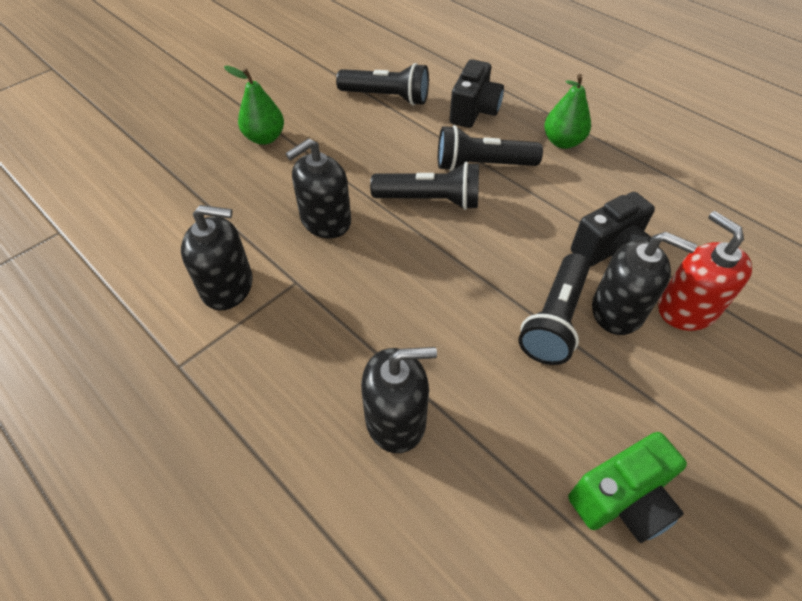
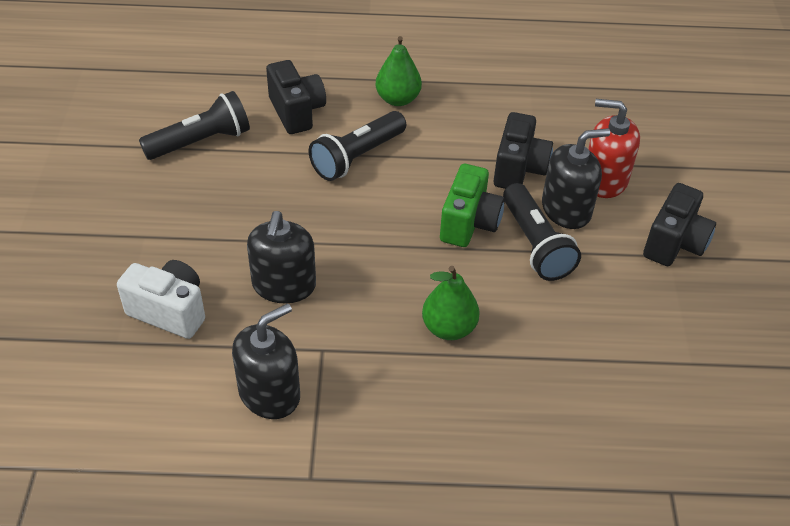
camera: 45 degrees left, 5 degrees down
green pear [224,65,284,145] -> green pear moved to [422,266,480,340]
black soap dispenser [361,347,437,453] -> none
black flashlight [370,162,479,210] -> none
green camera [568,432,687,543] -> green camera moved to [440,164,505,247]
none -> white camera [117,260,205,339]
none -> black camera [643,183,716,266]

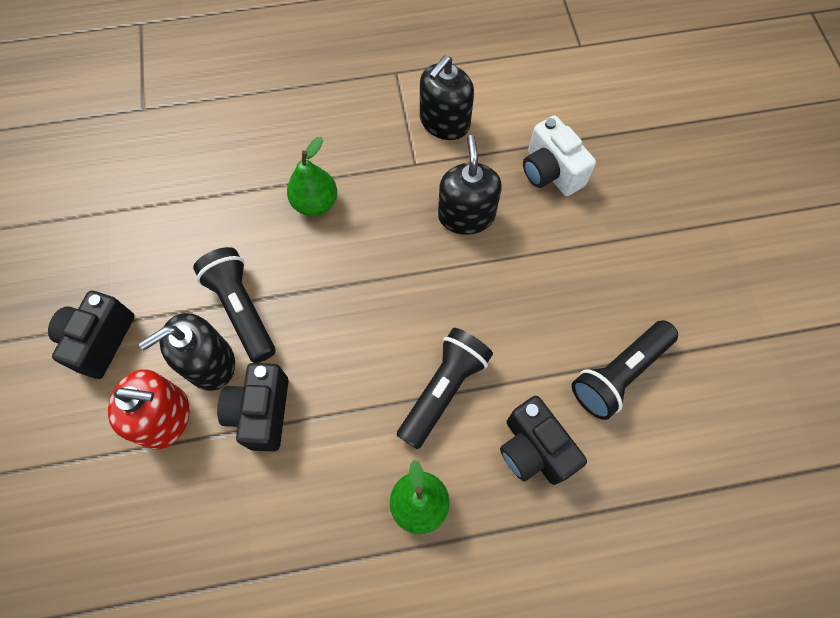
camera: 170 degrees right, 20 degrees up
white camera [117,260,205,339] -> white camera turned 45 degrees clockwise [523,115,596,196]
green camera [440,164,505,247] -> none

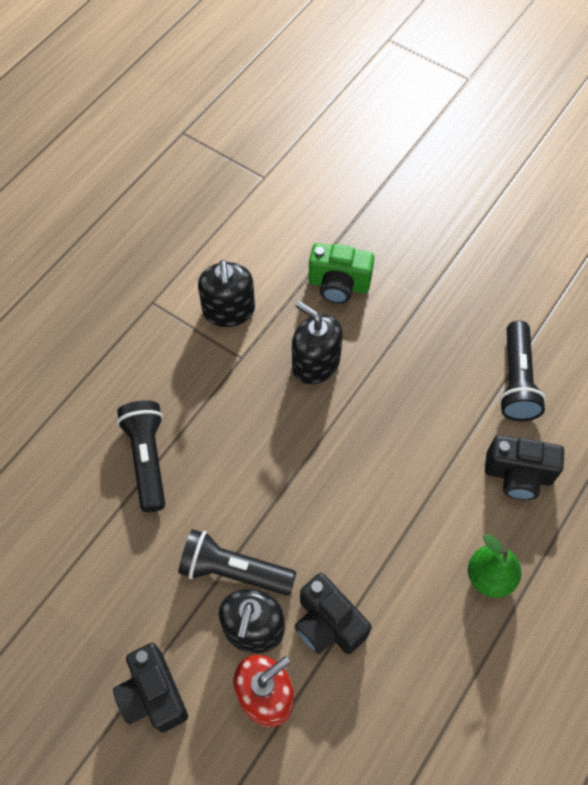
camera: 45 degrees left, 5 degrees down
green pear [287,137,337,216] -> none
black flashlight [397,328,493,449] -> black flashlight moved to [117,400,165,512]
white camera [523,115,596,196] -> green camera [308,243,374,304]

